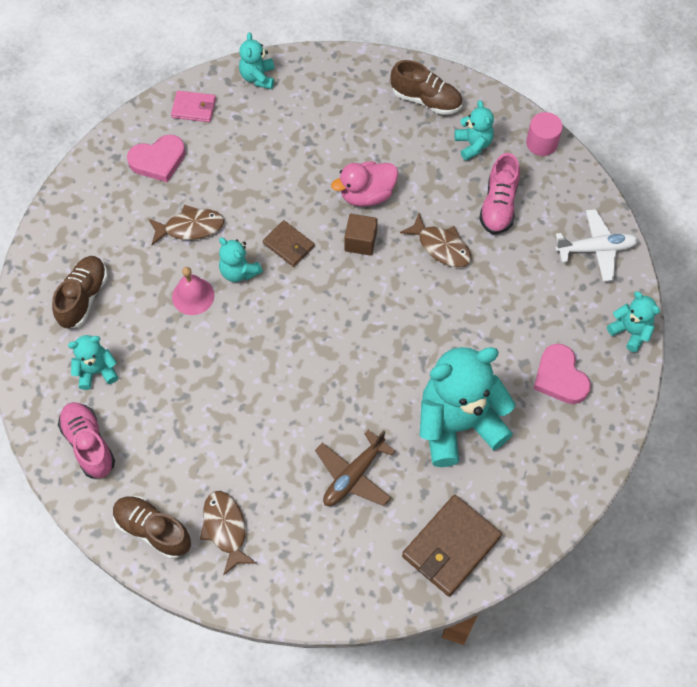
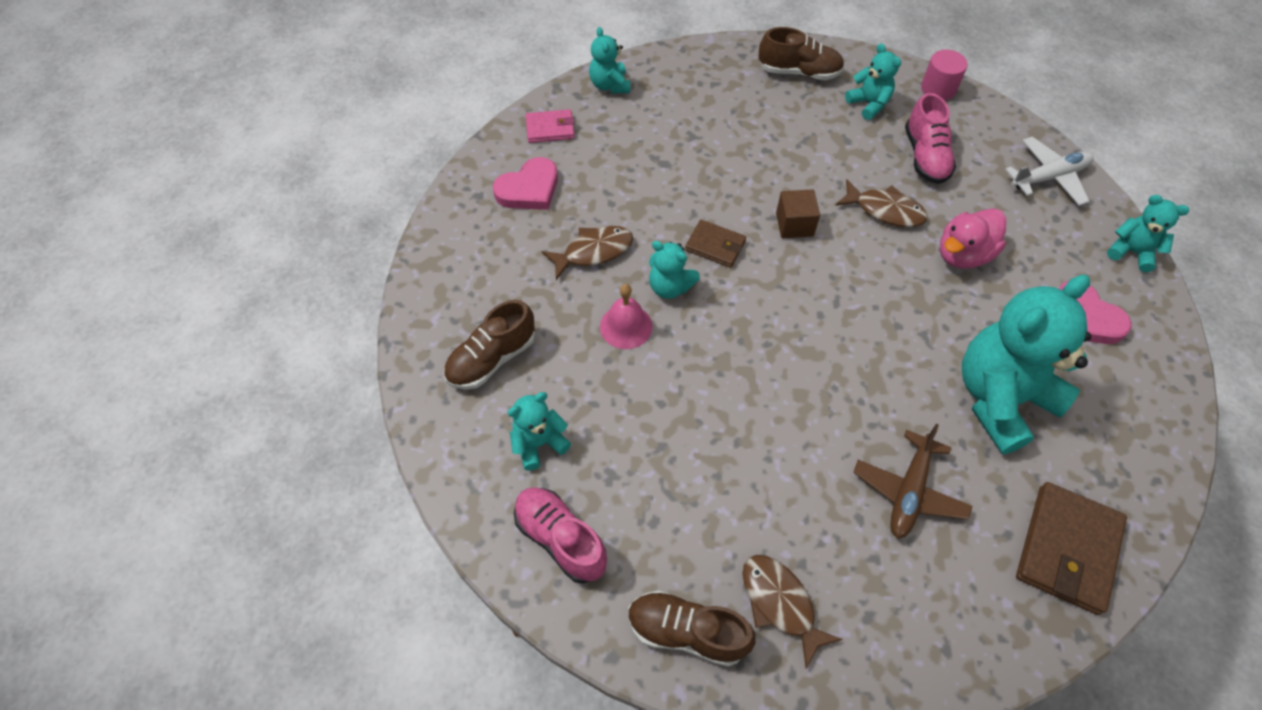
camera: 15 degrees left, 5 degrees down
brown shoe [52,256,108,329] -> brown shoe turned 135 degrees counterclockwise [444,300,535,390]
pink duck [331,161,398,207] -> pink duck moved to [940,208,1006,269]

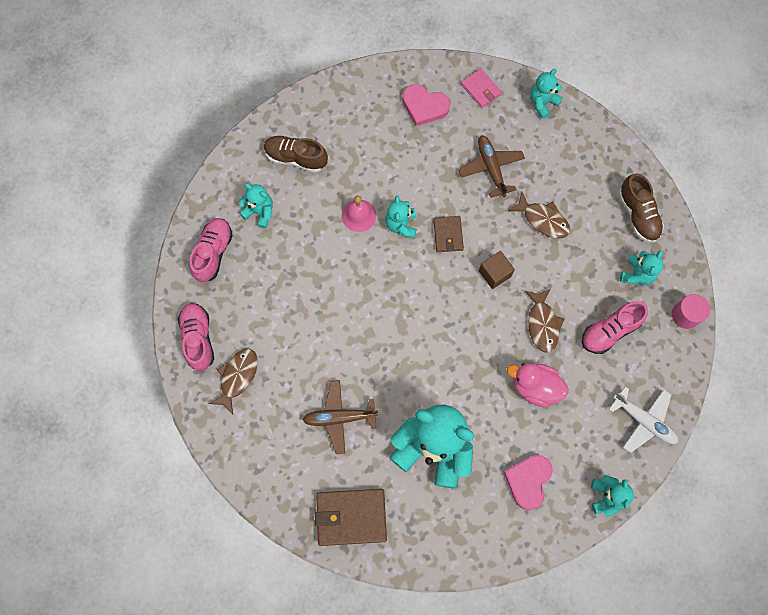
camera: 60 degrees right, 15 degrees up
brown fish [542,226,633,280] -> brown fish moved to [508,192,570,238]
brown shoe [628,590,756,667] -> pink shoe [178,303,214,371]
none -> brown plane [459,135,525,198]

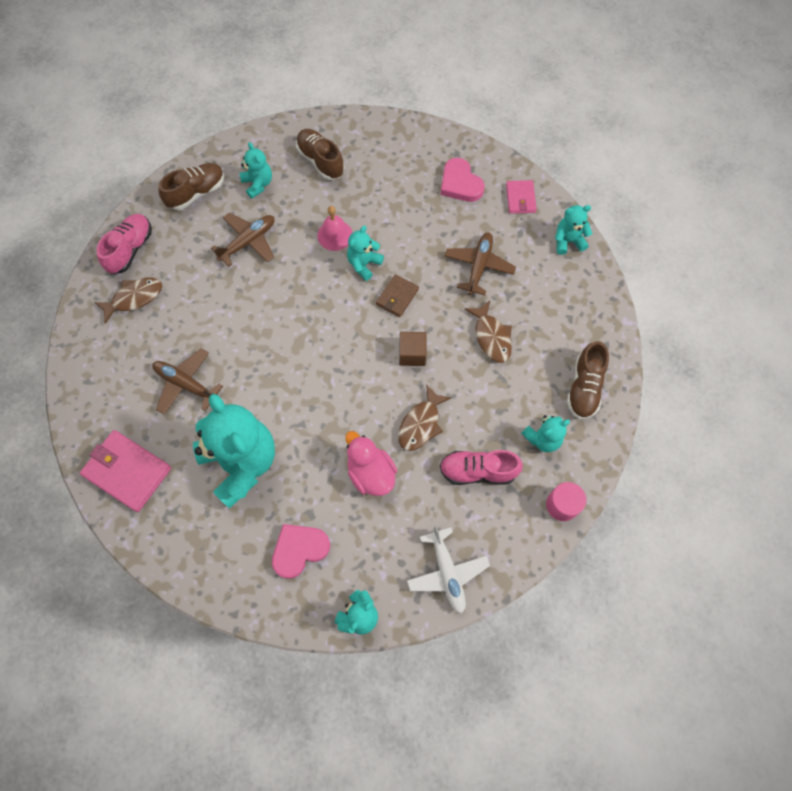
camera: 35 degrees right, 5 degrees down
pink shoe [190,218,233,282] -> brown shoe [159,163,224,210]
brown wallet [315,489,387,546] -> pink wallet [80,430,171,512]
none -> brown plane [211,212,275,267]

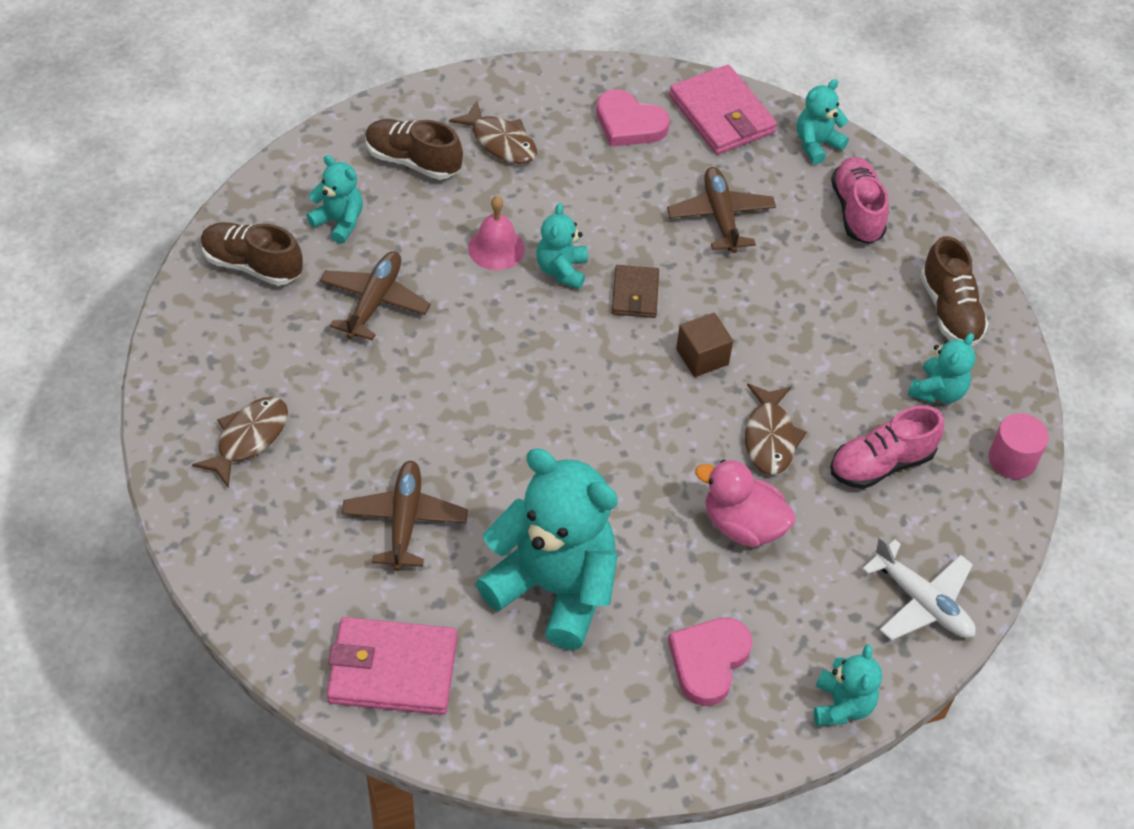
camera: 30 degrees left, 15 degrees down
pink shoe [96,214,152,274] -> pink shoe moved to [831,157,889,244]
brown plane [152,348,223,414] -> brown plane turned 90 degrees clockwise [342,460,468,571]
brown shoe [159,163,224,210] -> brown shoe turned 90 degrees counterclockwise [201,222,303,286]
brown fish [465,300,512,363] -> brown fish moved to [449,101,537,164]
pink wallet [506,180,537,214] -> pink wallet [669,65,777,155], size x1.74

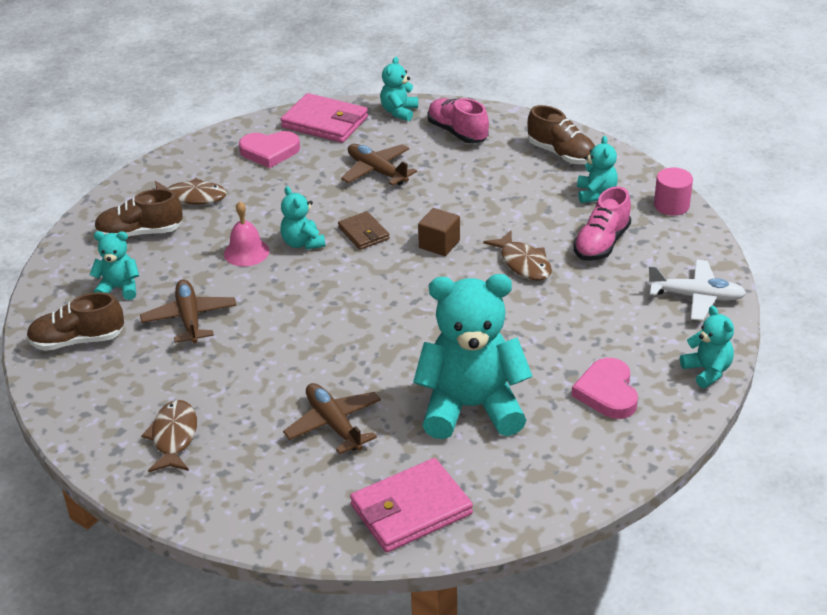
camera: 30 degrees left, 15 degrees down
pink duck [695,459,796,547] -> none

